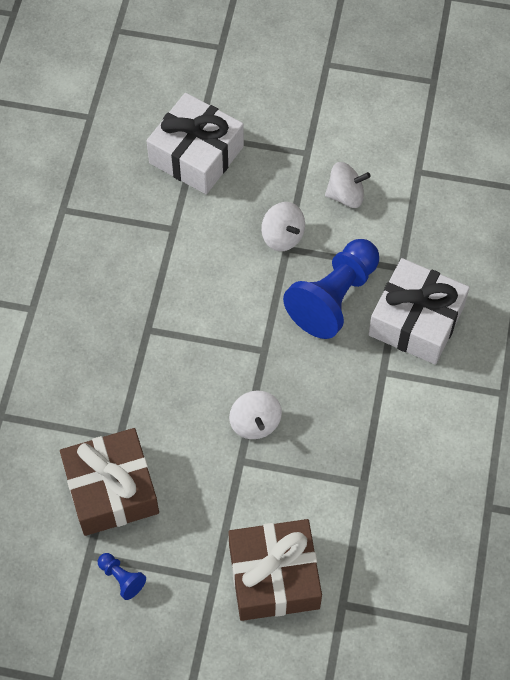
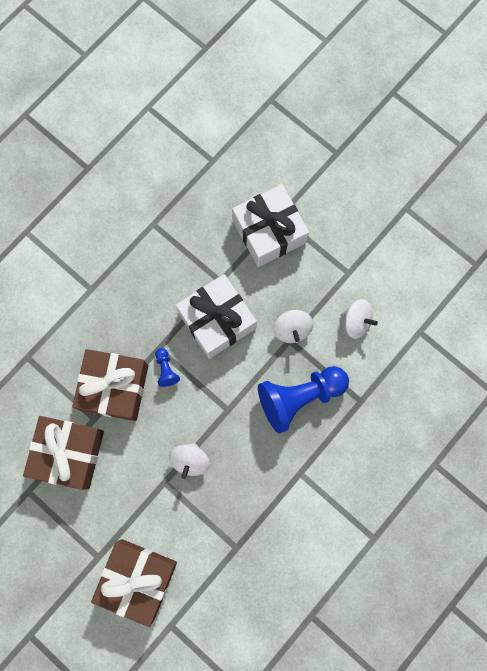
camera: 30 degrees right, 15 degrees up
blue pawn [98,553,146,600] -> blue pawn moved to [155,348,180,387]
white gift [368,258,470,365] -> white gift moved to [176,274,257,359]
none -> brown gift [72,349,148,421]

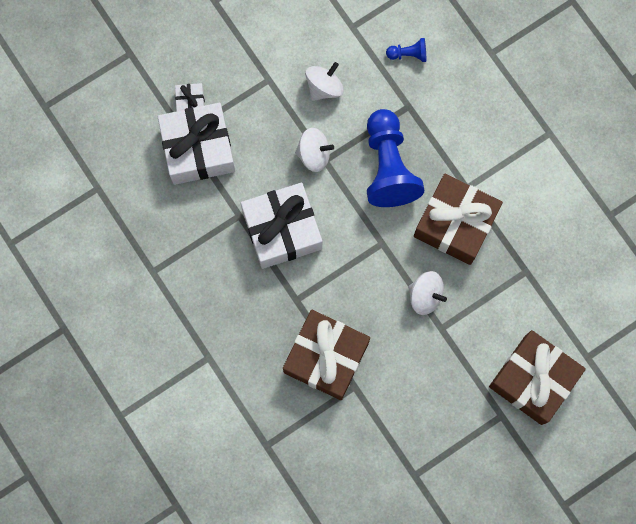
camera: 75 degrees left, 0 degrees up
brown gift [23,416,104,490] -> brown gift moved to [414,174,503,265]
blue pawn [155,348,180,387] -> blue pawn moved to [386,38,426,62]
none -> white gift [175,83,205,111]

